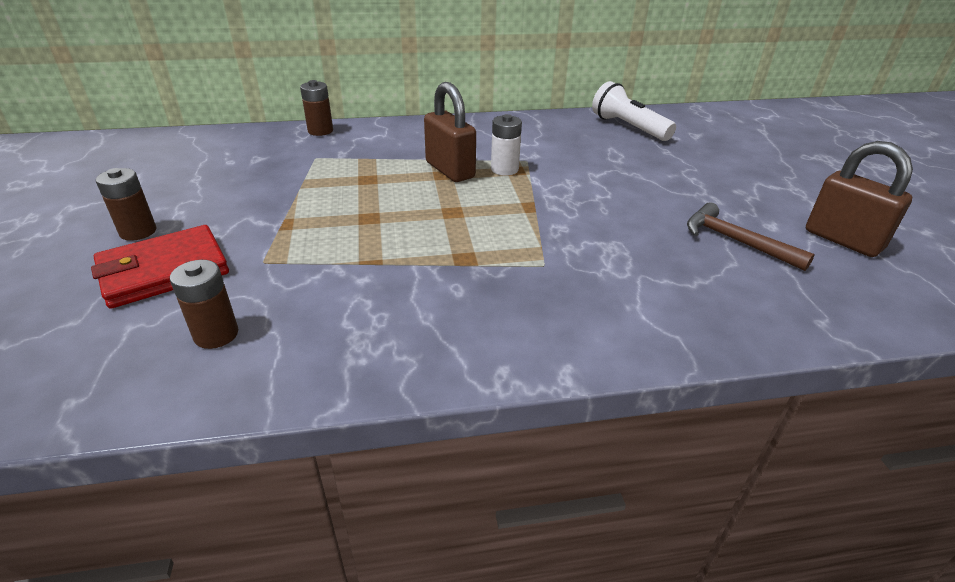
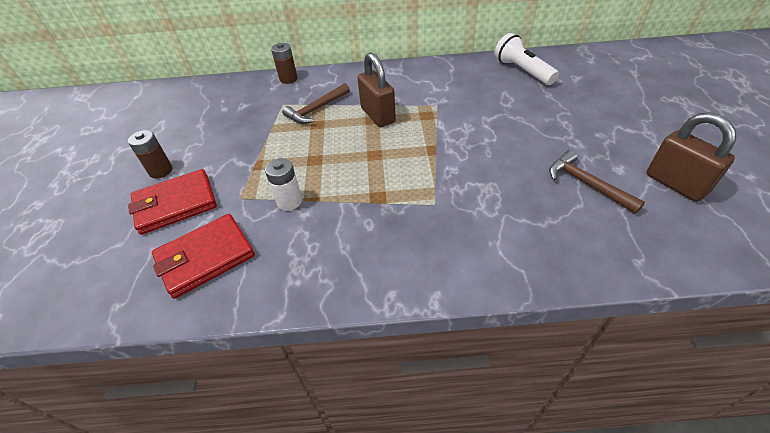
camera: 10 degrees right, 10 degrees up
brown battery [170,260,238,349] -> red wallet [152,214,255,299]
white battery [491,114,522,176] -> white battery moved to [265,158,302,211]
none -> brown hammer [282,83,350,124]

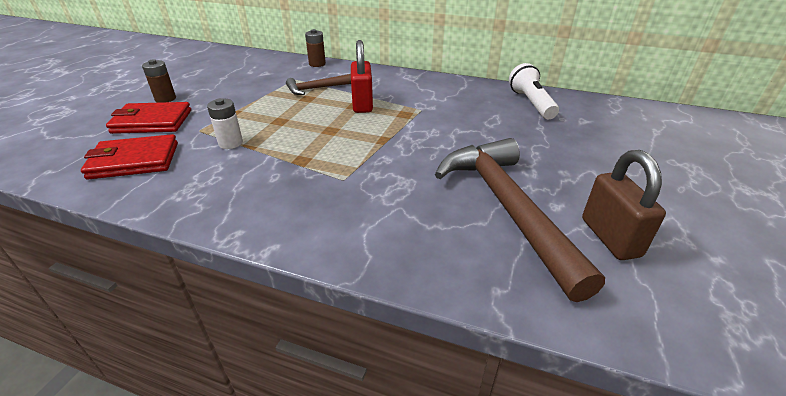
camera: 20 degrees right, 10 degrees down
brown padlock [358,52,396,127] -> red padlock [351,40,373,113]
brown hammer [549,150,645,214] -> brown hammer [435,138,605,302], size x2.03

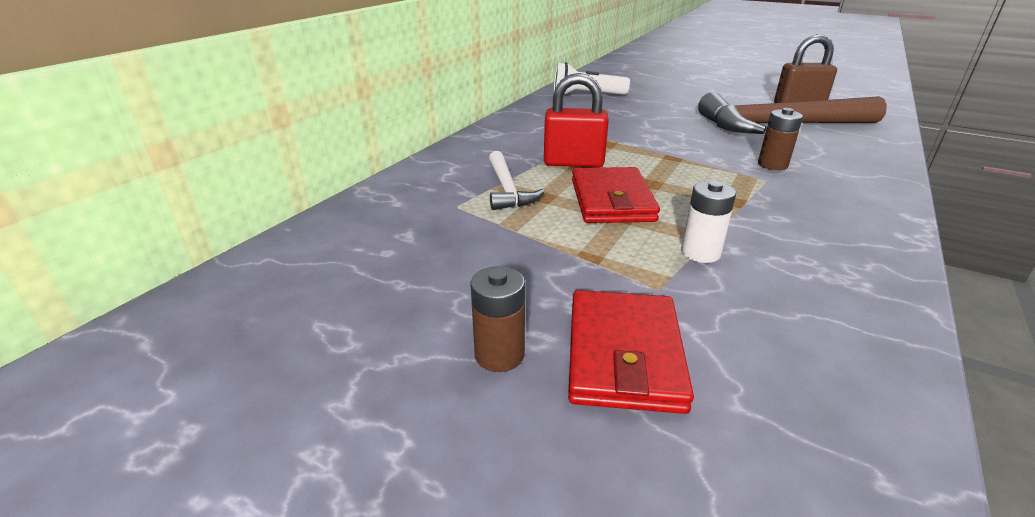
camera: 80 degrees left, 5 degrees down
red wallet [81,134,178,179] -> red wallet moved to [572,167,660,223]
brown hammer [286,74,351,95] -> white hammer [489,151,544,210]
brown battery [305,29,326,67] -> brown battery moved to [758,108,803,170]

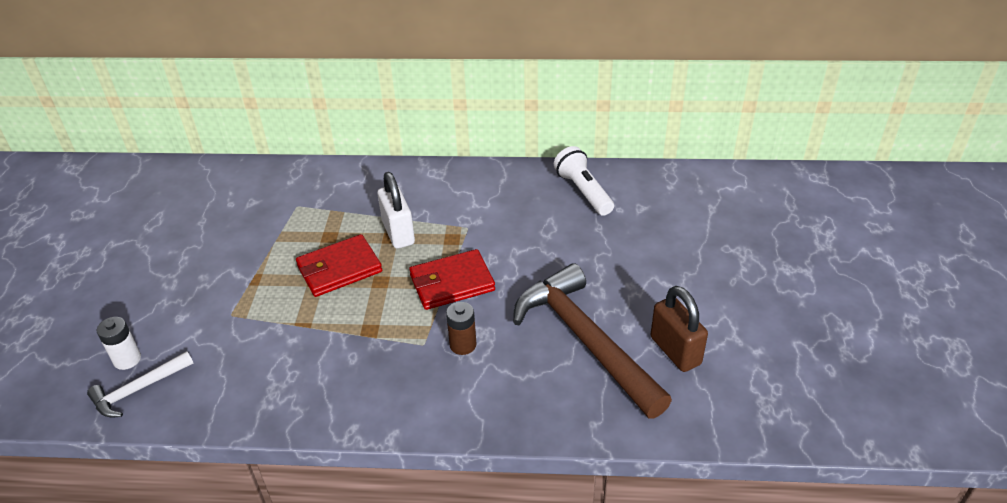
camera: 65 degrees right, 10 degrees up
brown battery [470,266,525,372] -> none
white hammer [489,151,544,210] -> white hammer moved to [87,351,194,418]
red padlock [544,73,609,167] -> white padlock [377,172,415,249]
red wallet [568,290,694,414] -> red wallet moved to [409,249,495,310]
white battery [681,181,736,263] -> white battery moved to [97,317,141,370]

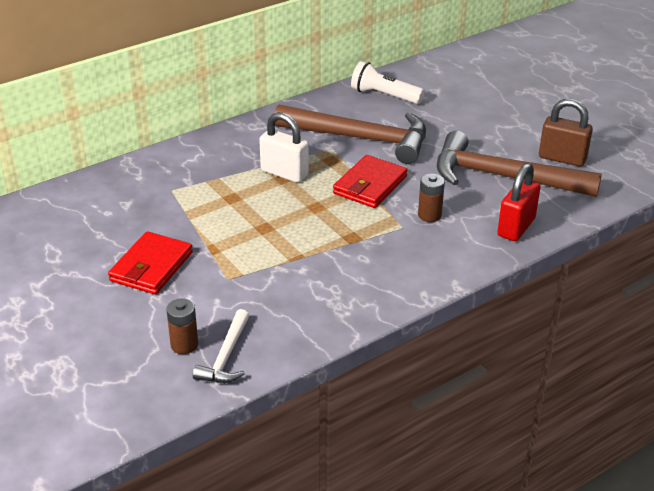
camera: 40 degrees left, 5 degrees down
white battery [97,317,141,370] -> brown battery [166,299,198,354]
red wallet [296,234,382,297] -> red wallet moved to [108,231,193,295]
none -> brown hammer [275,104,426,164]
none -> red padlock [497,163,540,241]

